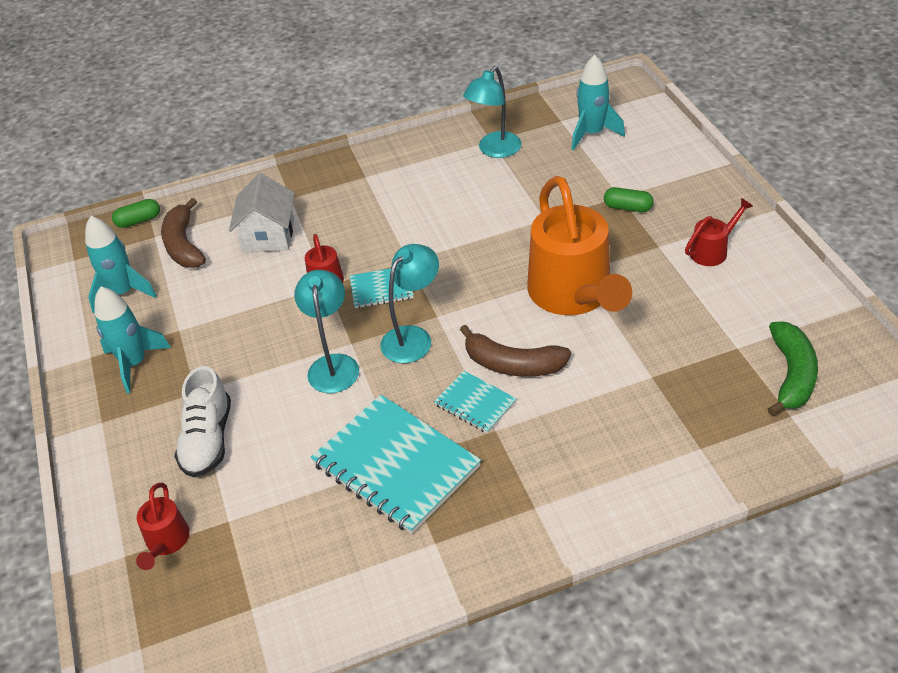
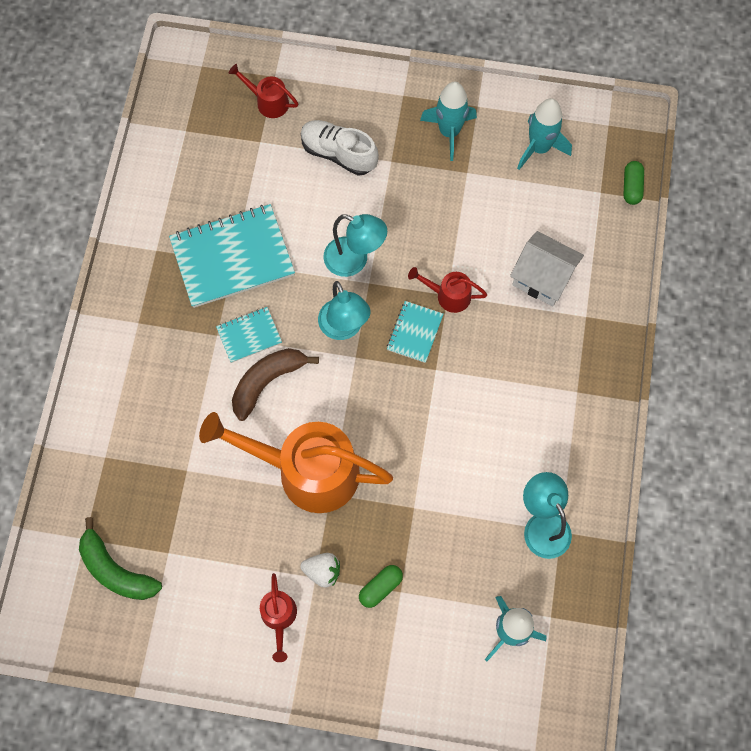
camera: 115 degrees right, 25 degrees up
brown banana [161,198,206,268] -> none
none -> white strawberry [301,553,340,588]

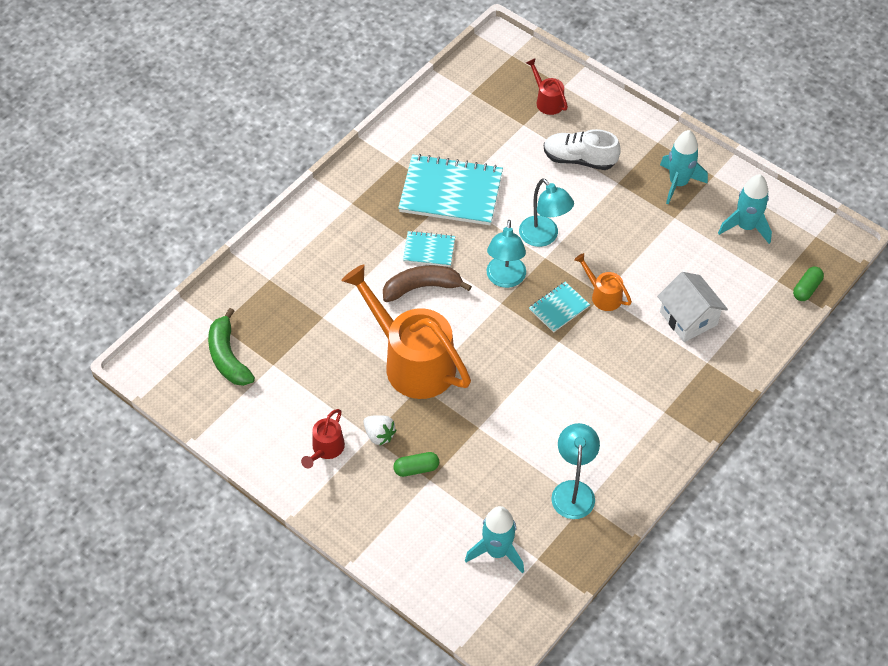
camera: 30 degrees right, 15 degrees down
white shoe [301,120,379,176] -> white shoe turned 45 degrees counterclockwise [544,129,621,170]
red watering can [408,267,487,313] -> orange watering can [574,253,632,311]

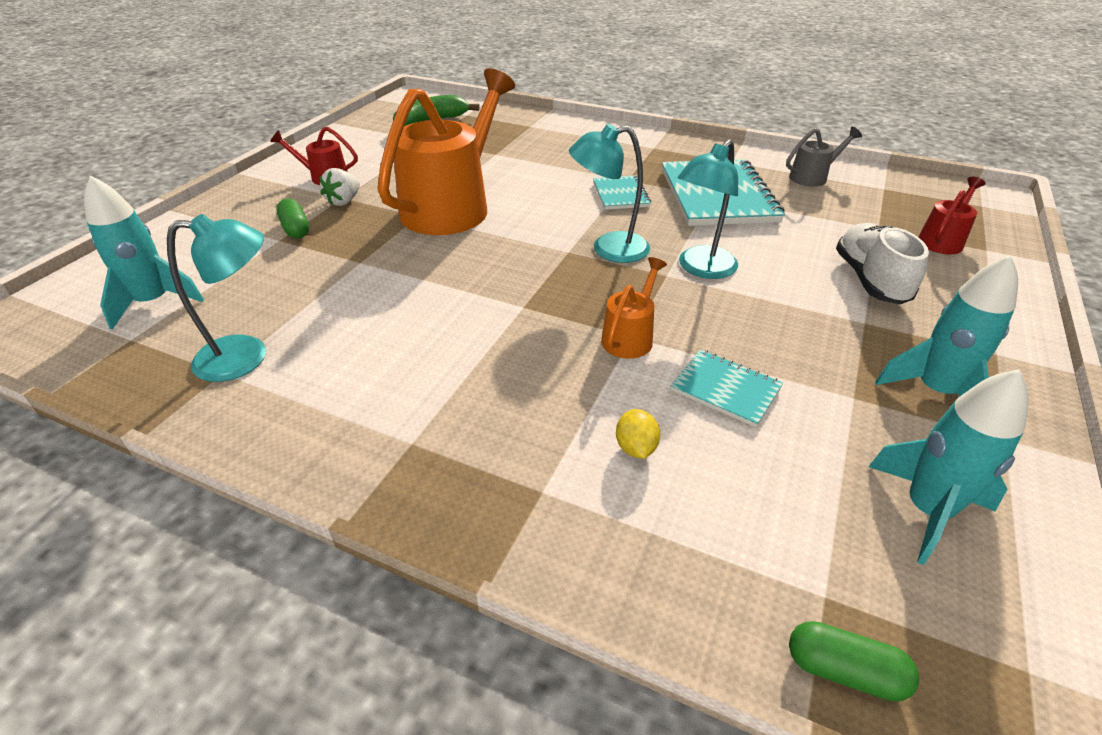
camera: 75 degrees right, 15 degrees down
brown banana [383,265,472,302] -> none
turquoise notebook [529,282,590,333] -> turquoise notebook moved to [671,350,783,427]
white house [657,272,728,342] -> yellow lemon [616,409,660,459]
none -> grey watering can [786,127,862,187]

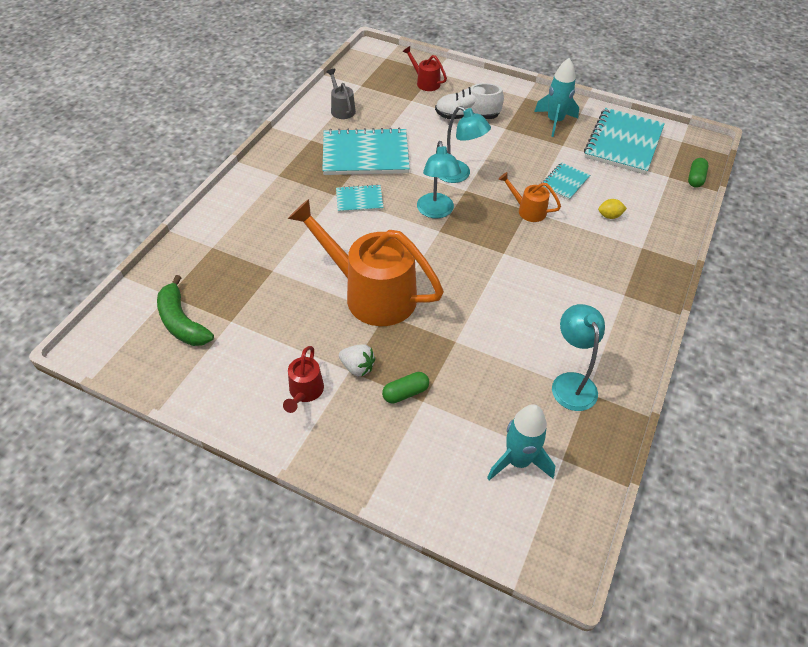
camera: 90 degrees left, 10 degrees up
turquoise rocket [868,369,1028,565] -> turquoise notebook [584,108,665,174]

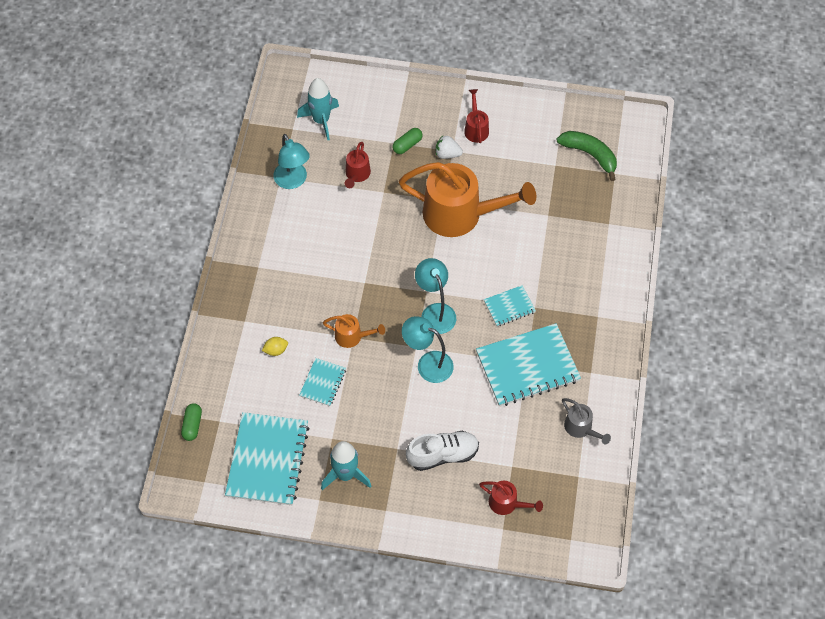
camera: 165 degrees right, 10 degrees up
none -> red watering can [345,142,371,188]

